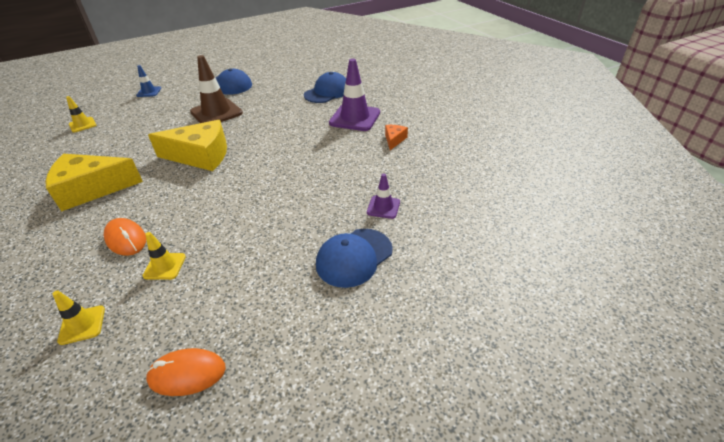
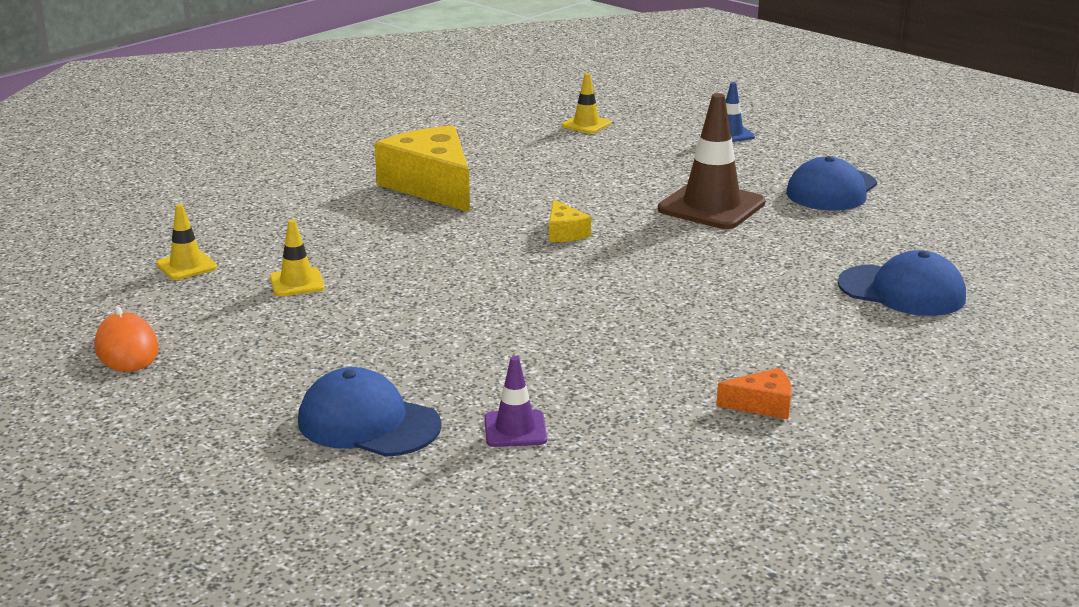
camera: 70 degrees right, 15 degrees down
orange mouse [104,218,146,256] -> none
yellow cheese [148,120,227,171] -> yellow cheese [549,199,591,242], size x0.45
purple traffic cone [329,59,380,131] -> none

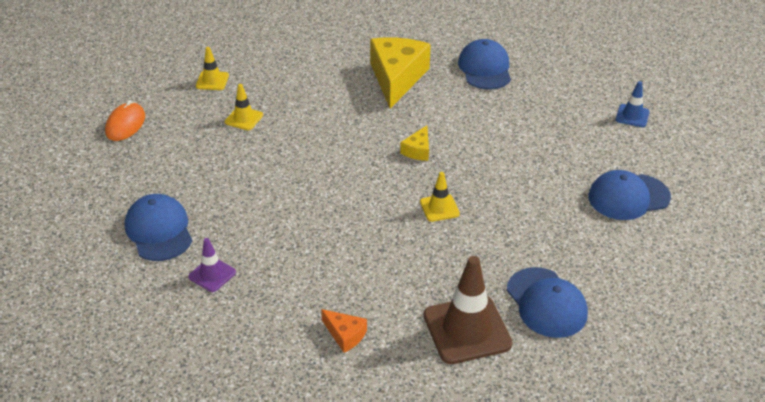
camera: 40 degrees right, 15 degrees up
yellow traffic cone [562,73,611,134] -> yellow traffic cone moved to [420,172,460,222]
brown traffic cone [658,93,765,229] -> brown traffic cone moved to [424,256,513,364]
none -> blue cap [458,39,511,89]

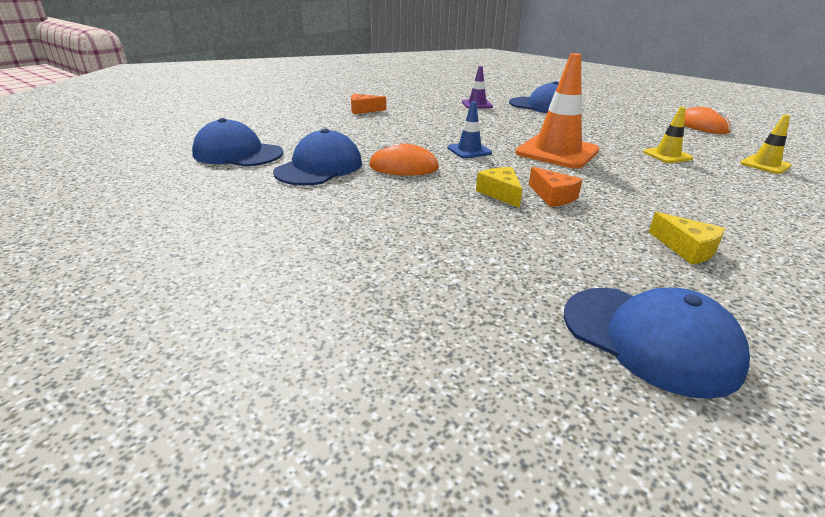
camera: 135 degrees right, 10 degrees down
yellow cheese [370,38,431,108] -> yellow cheese [649,212,725,264], size x0.45
yellow traffic cone [420,172,460,222] -> orange mouse [369,142,439,176]
brown traffic cone [424,256,513,364] -> none
blue cap [588,170,671,220] -> blue cap moved to [273,129,362,186]
blue traffic cone [616,81,650,127] -> blue traffic cone moved to [448,101,492,158]
none -> orange traffic cone [515,53,599,169]
none -> orange cheese [529,167,583,207]

